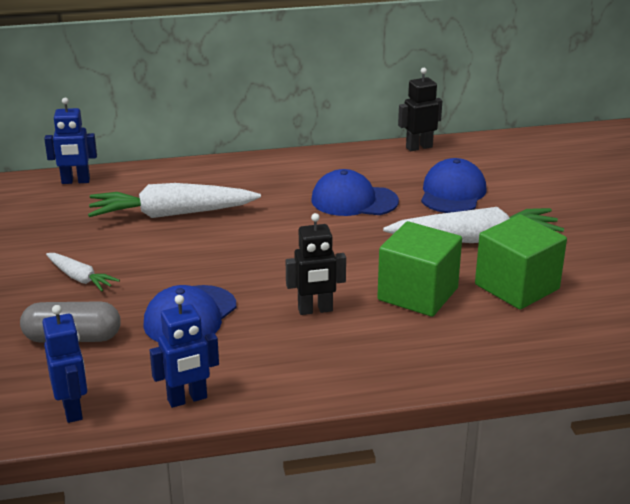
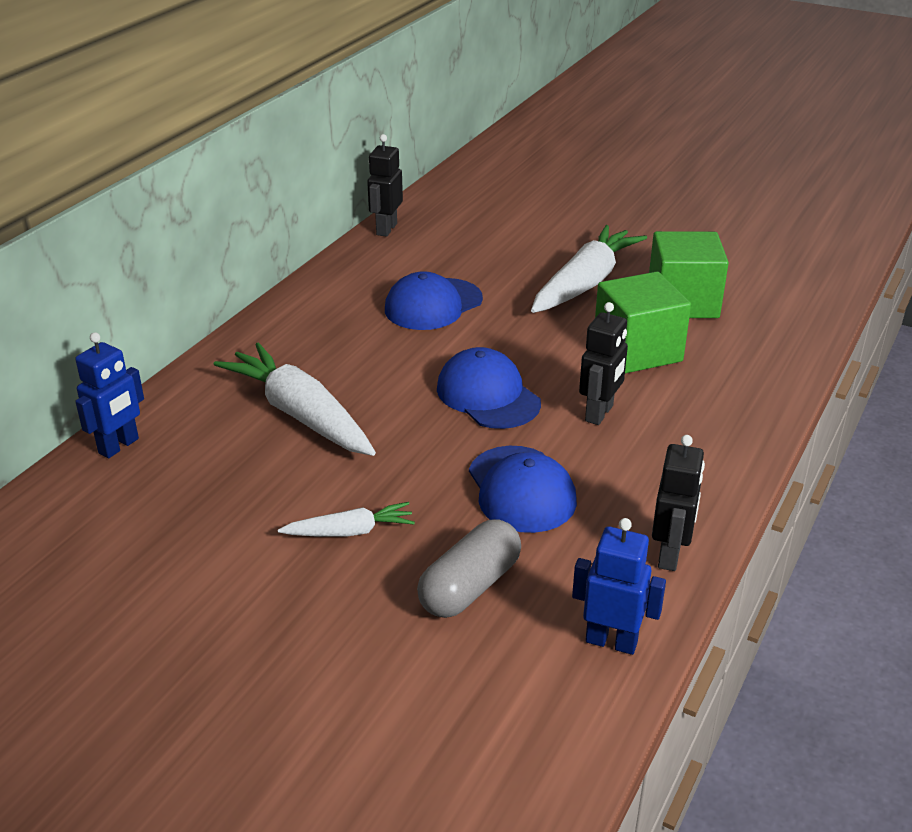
camera: 50 degrees left, 5 degrees up
white carrot [88,183,261,218] -> white carrot turned 105 degrees clockwise [214,342,376,456]
blue robot [150,295,219,408] -> black robot [652,435,705,571]
blue cap [421,158,486,213] -> blue cap moved to [437,347,541,429]

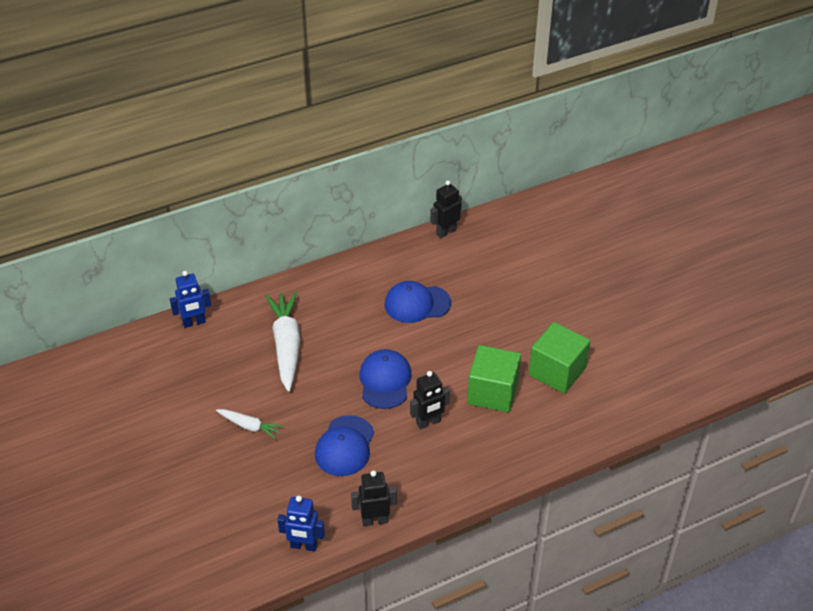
camera: 35 degrees right, 10 degrees up
grey capsule [417,519,521,618] -> none
white carrot [531,225,647,313] -> none
blue robot [572,518,666,655] -> blue robot turned 135 degrees clockwise [277,496,325,552]
black robot [652,435,705,571] -> black robot turned 150 degrees counterclockwise [351,470,397,526]

